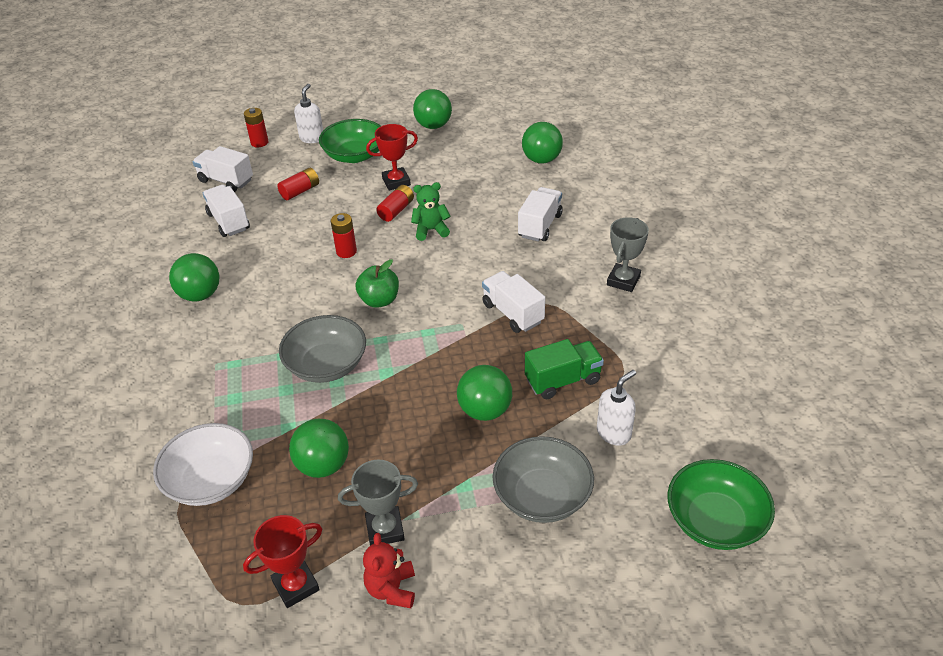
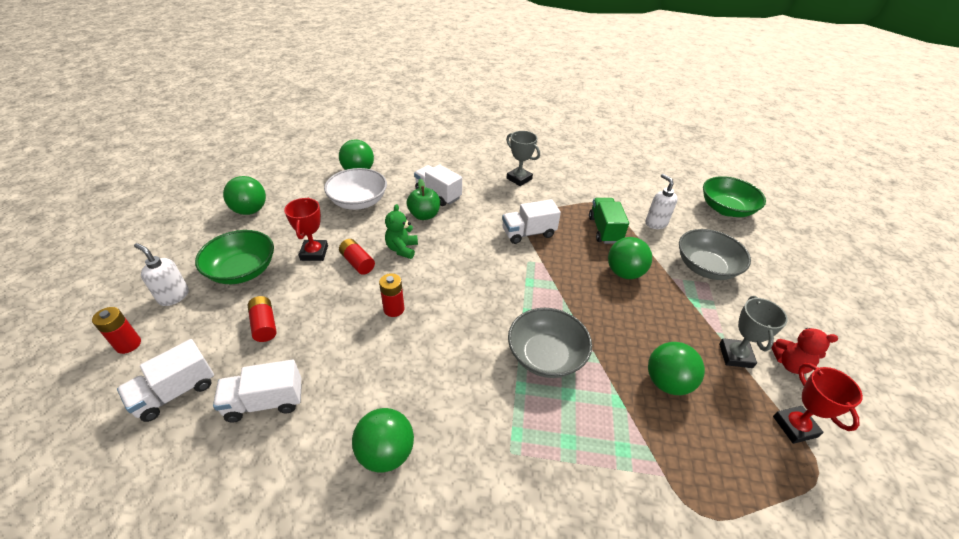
camera: 75 degrees left, 0 degrees up
white bowl [153,423,253,506] -> white bowl moved to [324,168,387,210]
green apple [355,259,399,308] -> green apple moved to [407,178,440,220]

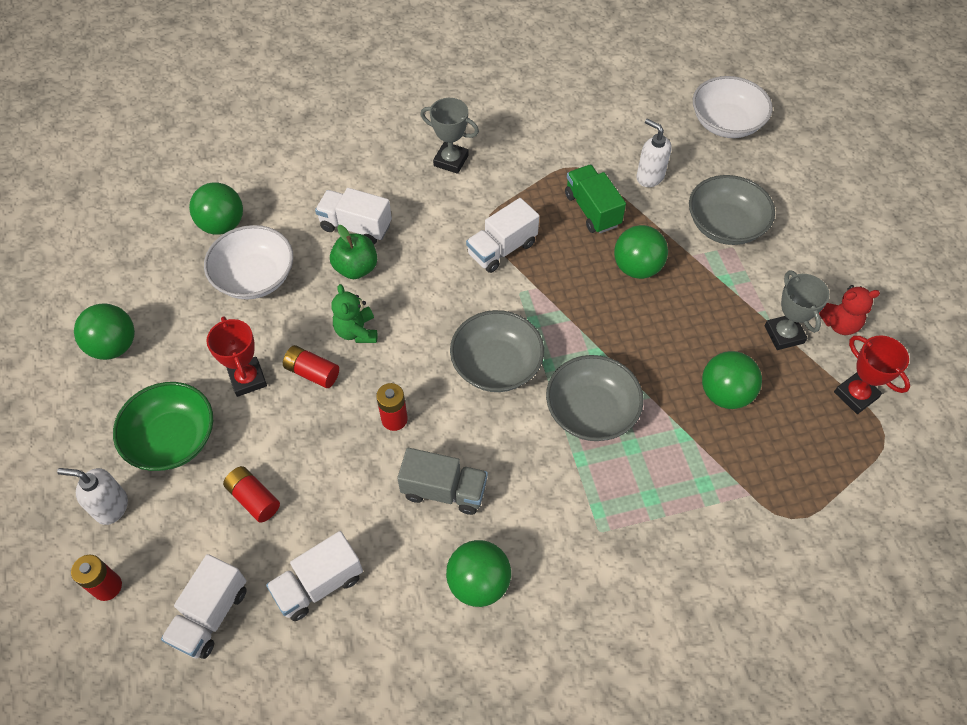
camera: 20 degrees left, 15 degrees up
green bowl [703,176,766,217] -> white bowl [693,76,773,138]
none -> grey truck [397,448,488,515]
none -> grey bowl [450,310,544,392]

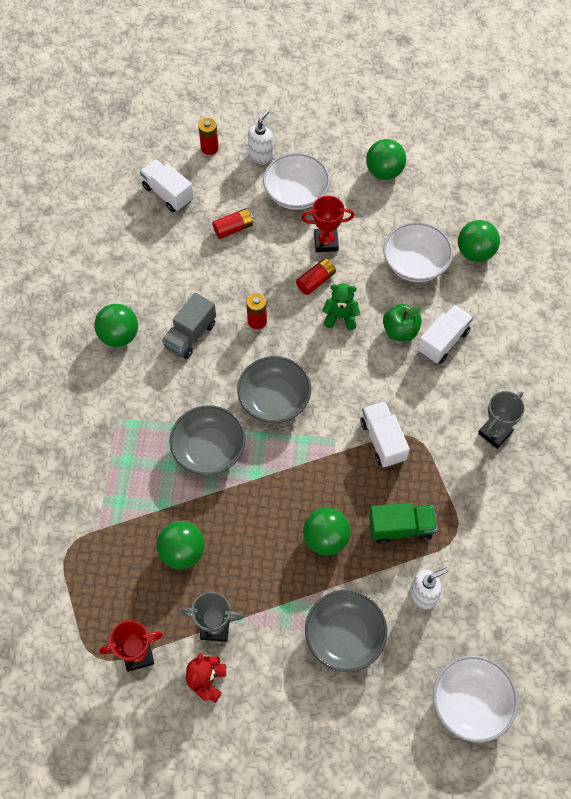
camera: 110 degrees right, 5 degrees up
green bowl [113,382,213,471] -> white bowl [263,153,330,210]
white truck [266,531,363,621] -> none

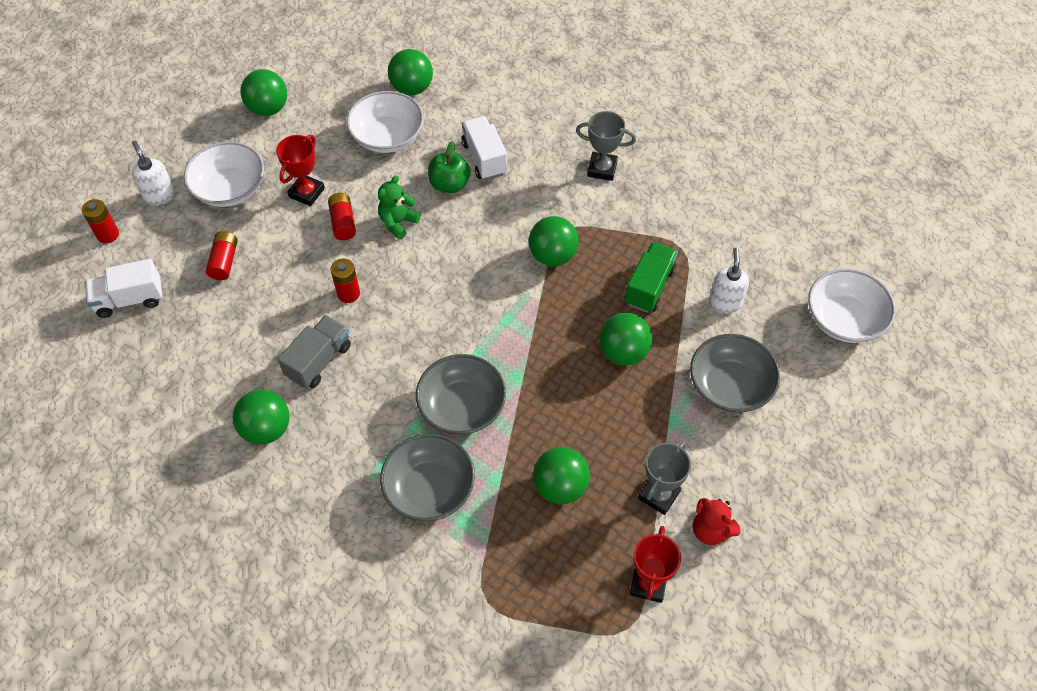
camera: 60 degrees left, 5 degrees down
grey truck [162,292,216,359] -> grey truck turned 120 degrees counterclockwise [278,315,351,388]
grey bowl [237,356,311,423] -> grey bowl moved to [380,434,475,521]
white truck [360,401,410,467] -> green ball [529,216,579,266]
grey trophy [478,391,525,449] -> grey trophy turned 60 degrees counterclockwise [576,111,636,181]

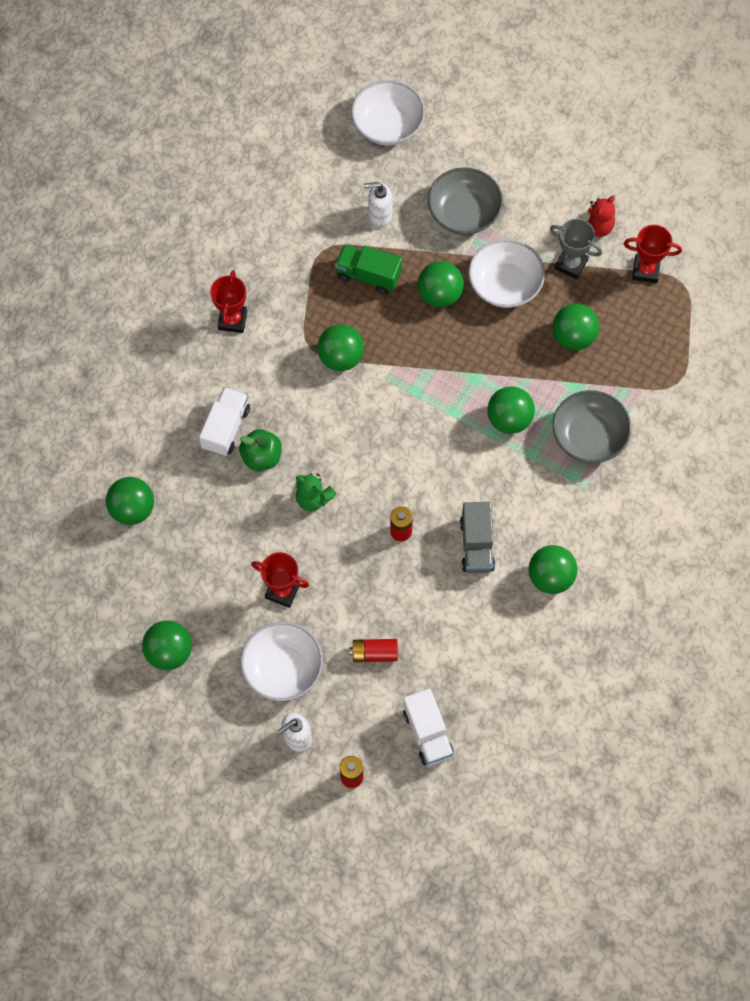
camera: 95 degrees left, 10 degrees up
grey truck [278,315,351,388] -> grey truck turned 120 degrees counterclockwise [460,502,495,573]
red battery [328,193,356,240] -> none
white bowl [346,91,424,153] -> white bowl moved to [469,239,545,308]
grey bowl [416,354,506,435] -> green ball [487,387,535,434]
white truck [461,116,507,180] -> white truck turned 135 degrees clockwise [199,387,250,456]
grey trophy [576,111,636,181] -> red trophy [210,270,247,333]

